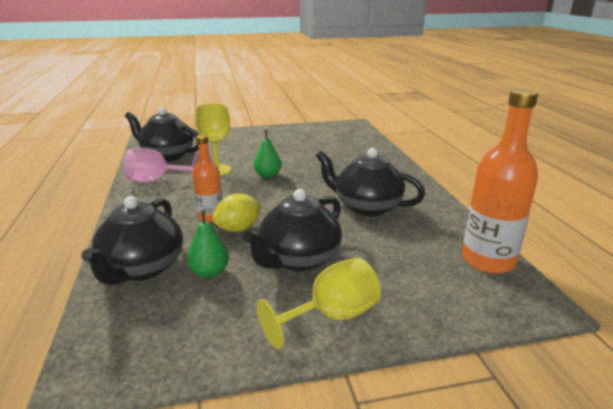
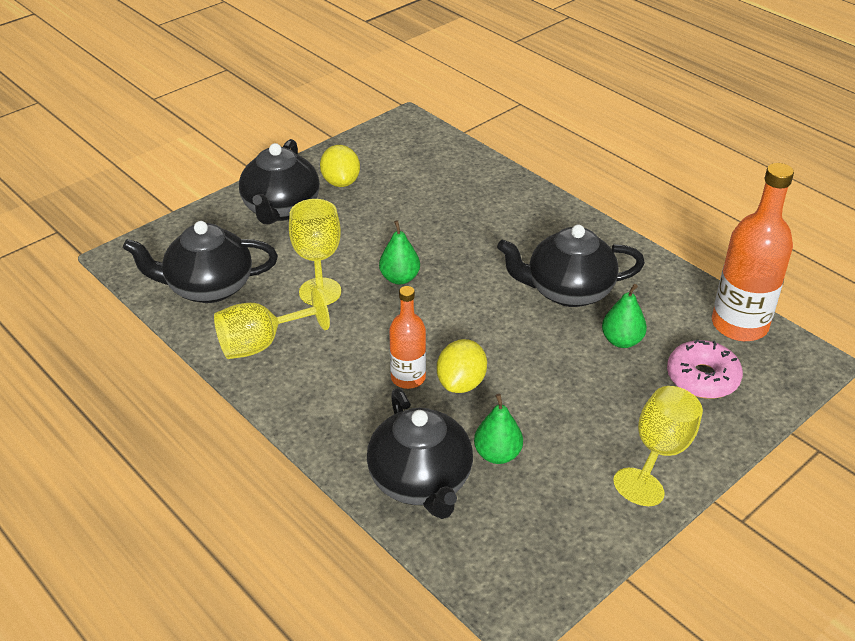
camera: 30 degrees left, 15 degrees up
pink goblet [123,148,199,183] -> yellow goblet [214,287,330,359]
black teapot [243,189,342,272] -> black teapot moved to [239,139,320,224]
none -> yellow lemon [320,145,360,187]
none -> green pear [602,284,647,348]
none -> pink donut [667,339,743,399]

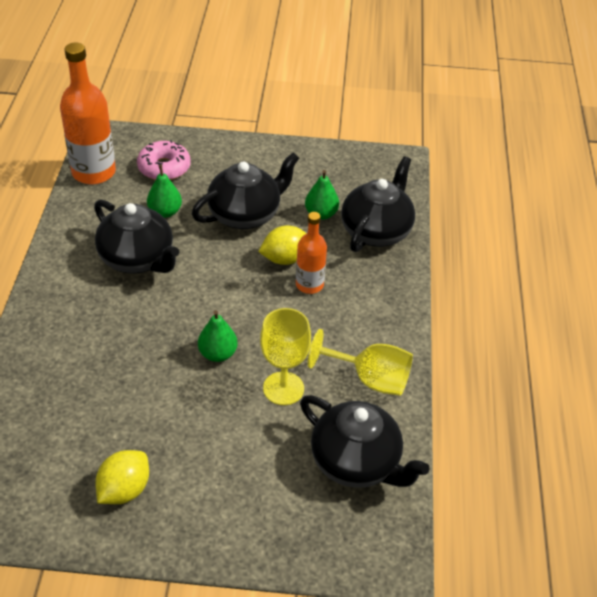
camera: 135 degrees left, 5 degrees up
black teapot [239,139,320,224] -> black teapot moved to [192,152,299,229]
yellow goblet [613,386,703,506] -> none

